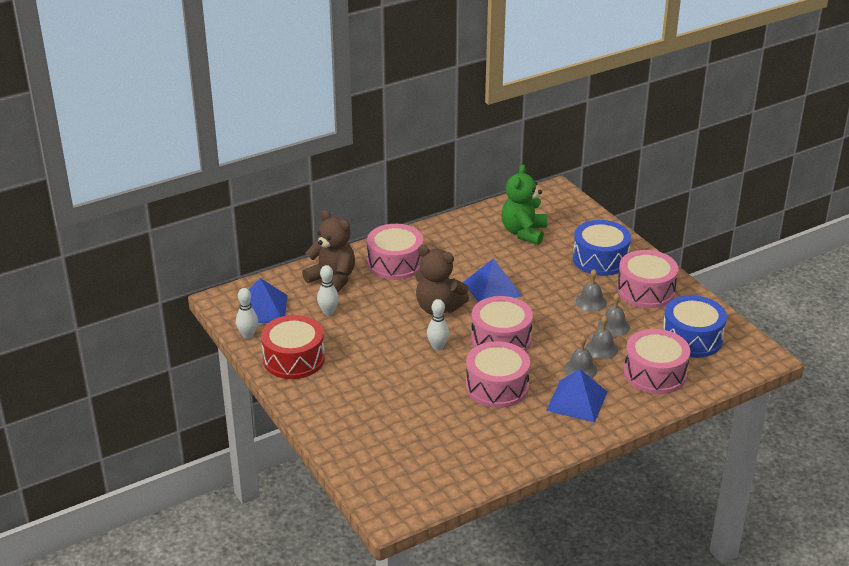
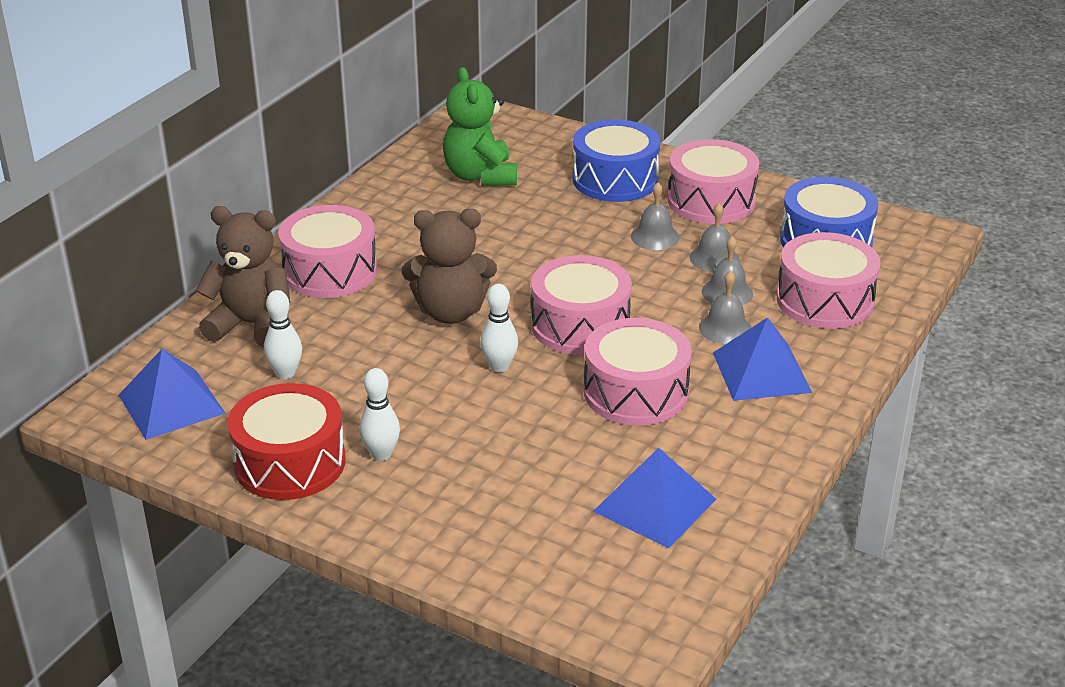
camera: 30 degrees left, 0 degrees up
white bowling pin [236,288,258,339] -> white bowling pin moved to [359,368,400,461]
blue pyramid [463,258,522,302] -> blue pyramid moved to [593,448,716,548]

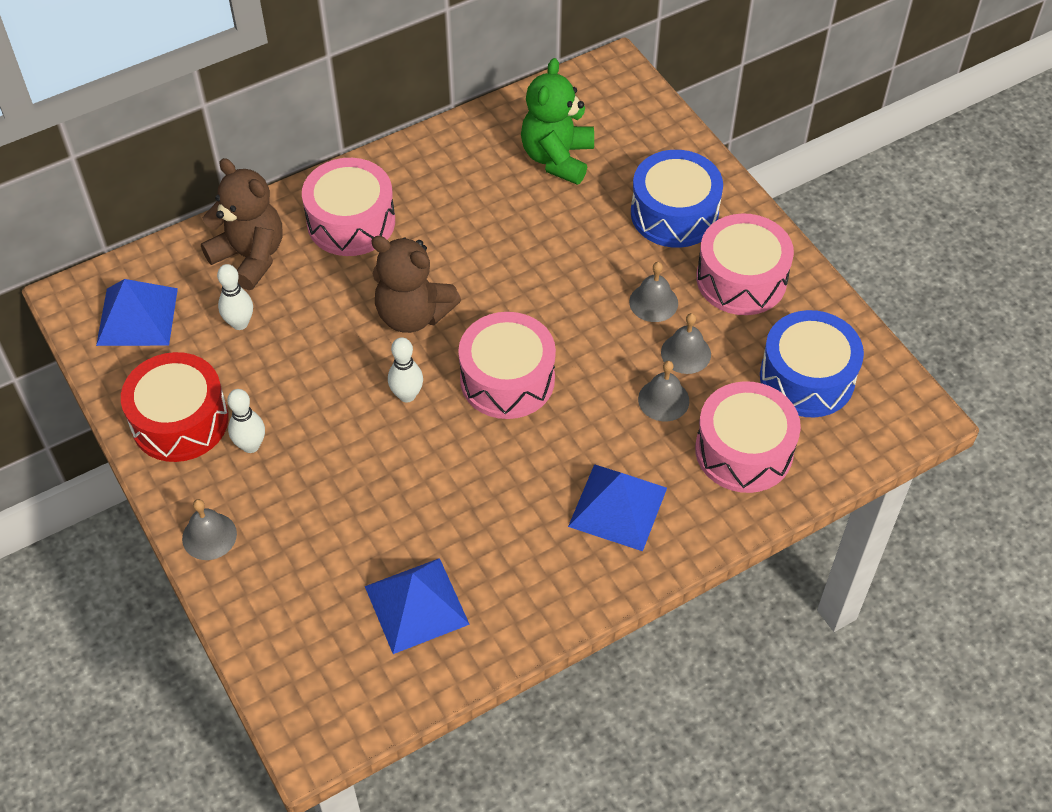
camera: 30 degrees right, 20 degrees up
pink drum [584,318,692,426] -> none
grey bell [699,271,751,344] -> grey bell moved to [182,499,237,560]

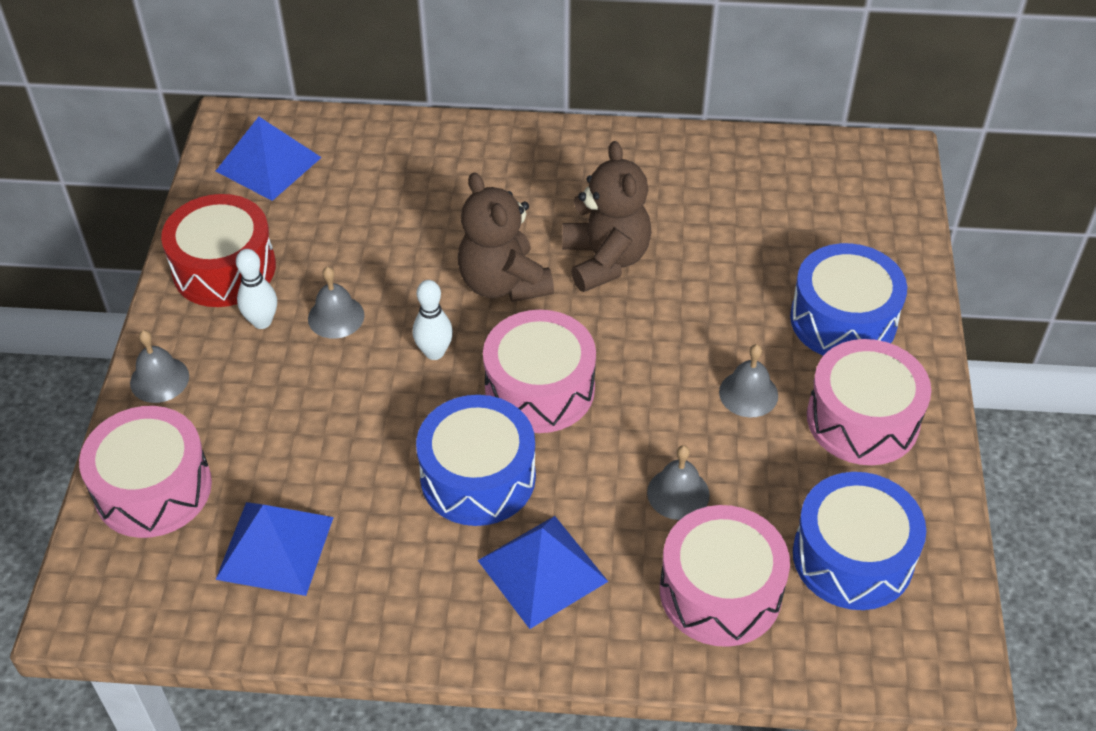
camera: 35 degrees right, 5 degrees down
brown teddy bear [201,158,282,290] -> brown teddy bear moved to [562,141,652,292]
white bowling pin [217,264,253,330] -> none
pink drum [302,158,395,256] -> pink drum moved to [79,406,212,538]
green teddy bear [521,58,594,185] -> none
grey bell [661,313,711,374] -> grey bell moved to [308,267,365,339]
none -> blue drum [416,395,536,526]

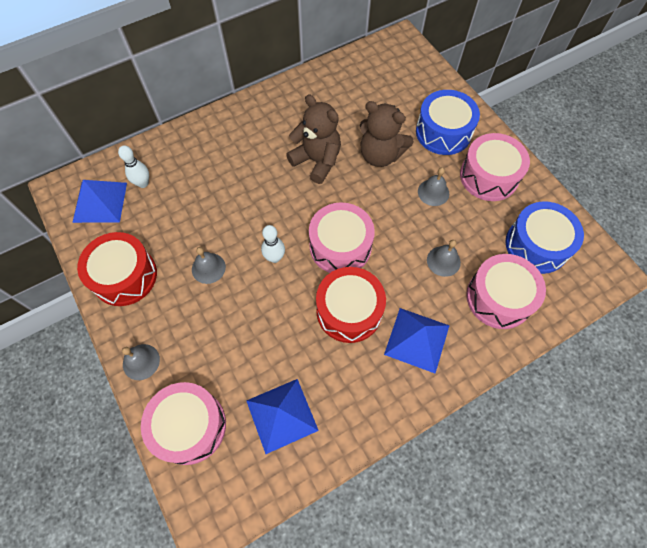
camera: 35 degrees left, 15 degrees up
white bowling pin [236,249,277,329] -> white bowling pin moved to [118,145,149,188]
blue drum [416,395,536,526] -> red drum [316,267,386,343]
brown teddy bear [458,173,554,302] -> brown teddy bear moved to [360,101,414,167]

